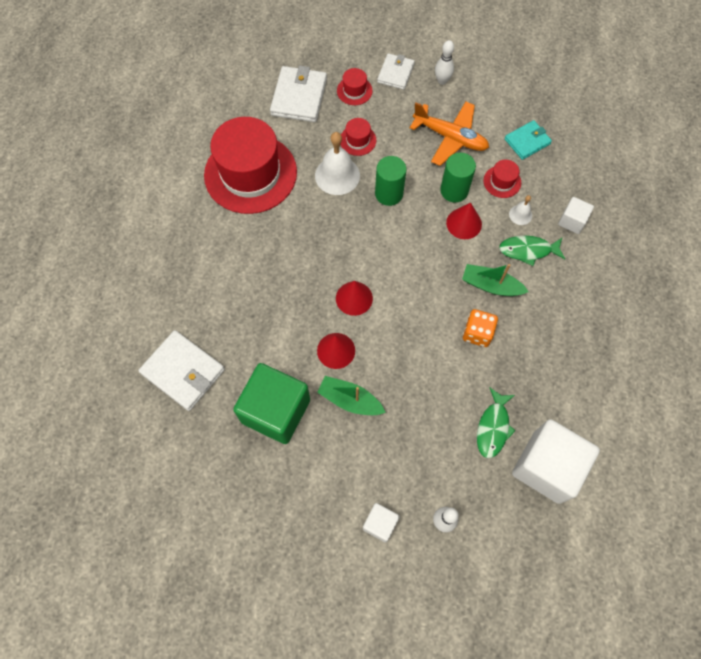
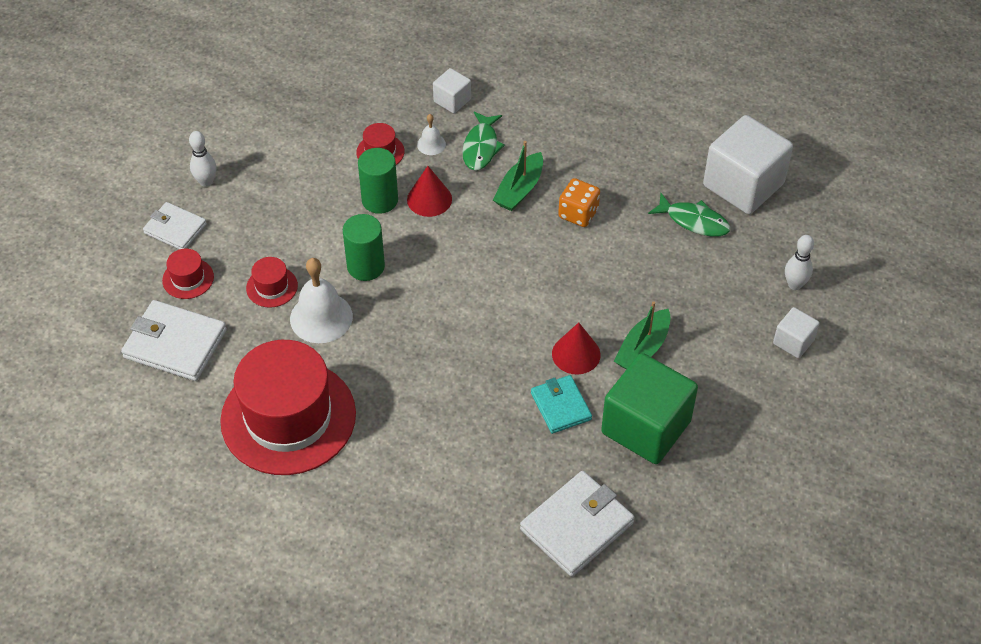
camera: 80 degrees left, 15 degrees down
red cone [336,281,373,316] -> none
orange plane [410,102,489,166] -> none
turquoise wallet [505,120,552,160] -> turquoise wallet moved to [531,375,592,434]

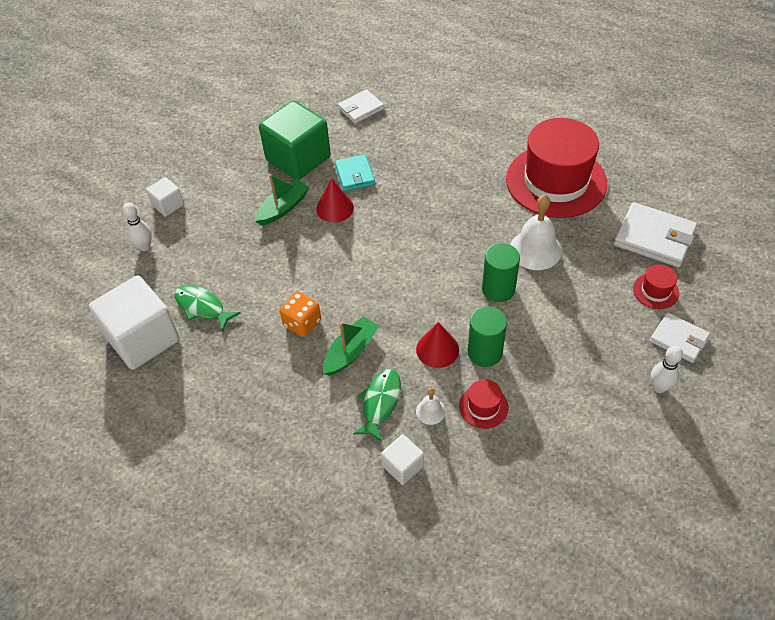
camera: 170 degrees left, 0 degrees up
red hat [246,257,298,308] -> none
white wallet [520,471,635,577] -> white wallet [338,89,384,124], size x0.63

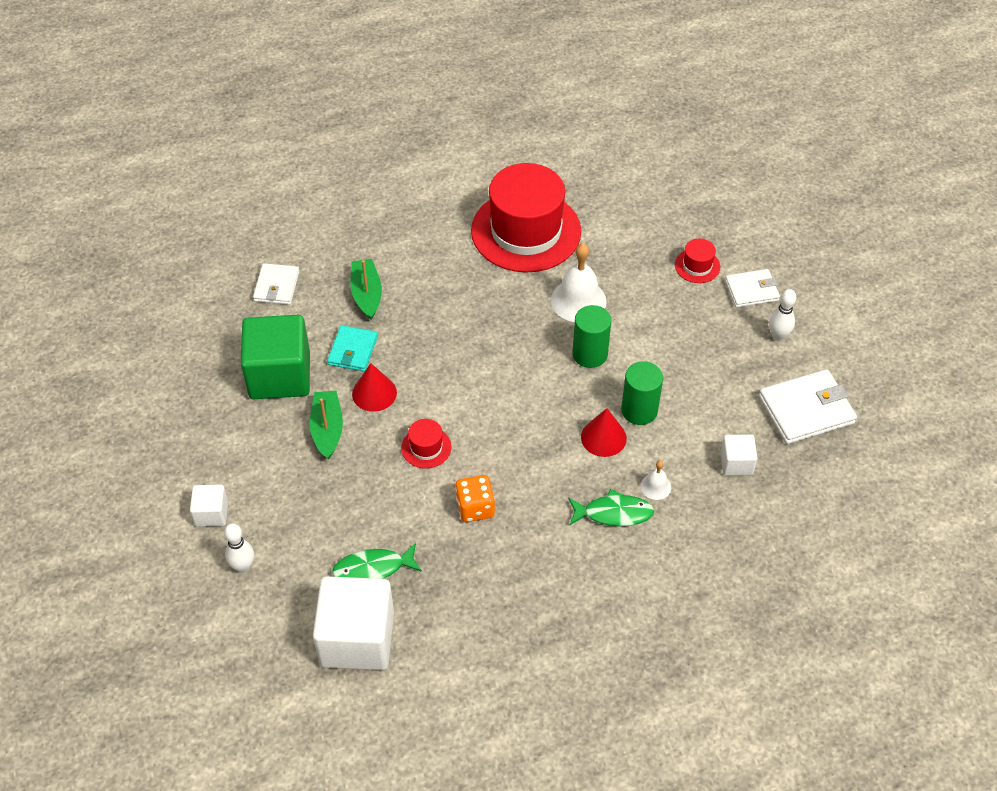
camera: 50 degrees left, 0 degrees up
green boat [323,316,379,376] -> green boat moved to [350,259,382,320]
turquoise wallet [335,154,375,191] -> turquoise wallet turned 75 degrees clockwise [327,325,378,372]
green fish [353,369,401,442] -> green fish turned 120 degrees clockwise [568,489,655,526]
white cube [381,434,424,485] -> white cube moved to [720,434,758,475]
red hat [459,379,508,429] -> red hat moved to [401,419,451,469]
white wallet [614,202,697,268] -> white wallet moved to [759,369,857,444]

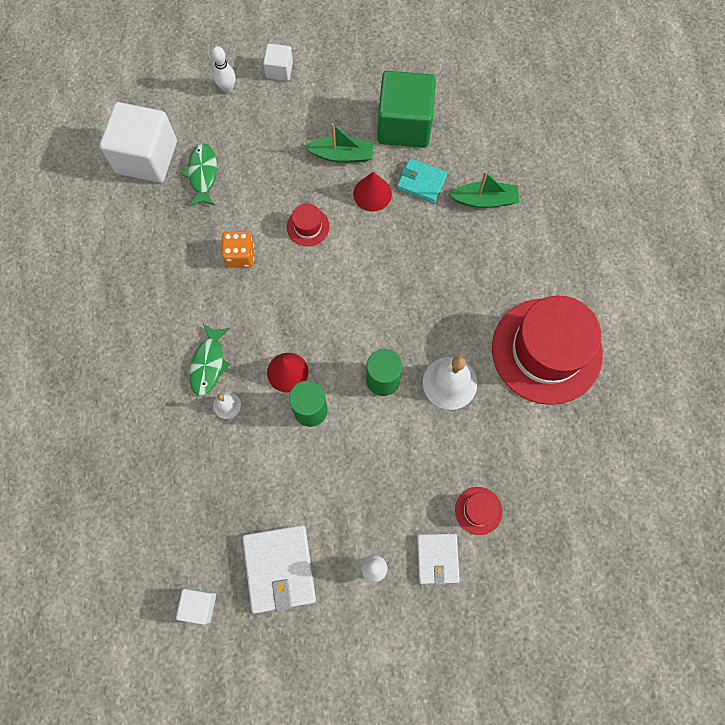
camera: 100 degrees right, 20 degrees up
white wallet [253,263,300,305] -> none
white cube [720,434,758,475] -> white cube moved to [176,589,216,625]

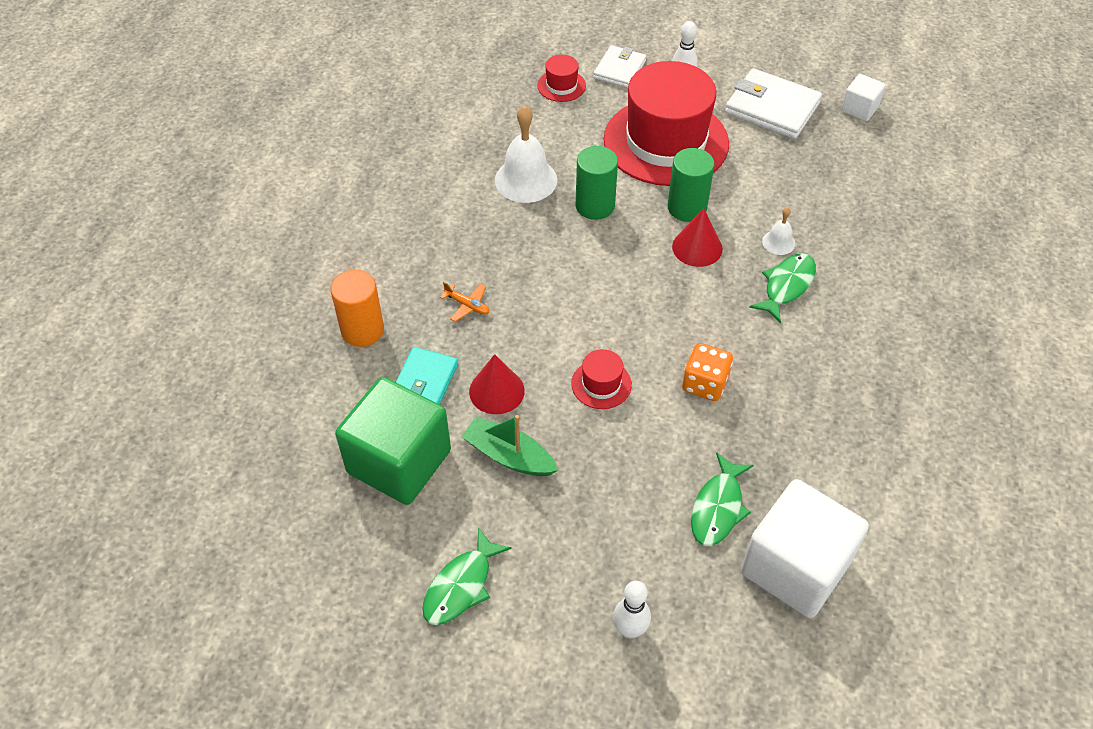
camera: 155 degrees left, 20 degrees down
white wallet [242,525,316,614] -> white wallet turned 75 degrees counterclockwise [725,68,822,139]
white cube [263,44,293,81] -> none
turquoise wallet [397,158,447,203] -> turquoise wallet turned 60 degrees clockwise [396,347,458,405]
green boat [449,171,519,208] -> orange cylinder [331,270,384,347]
red hat [492,296,603,405] -> red hat moved to [604,61,729,186]
none -> green fish [422,527,512,625]
none -> orange plane [440,282,489,322]

